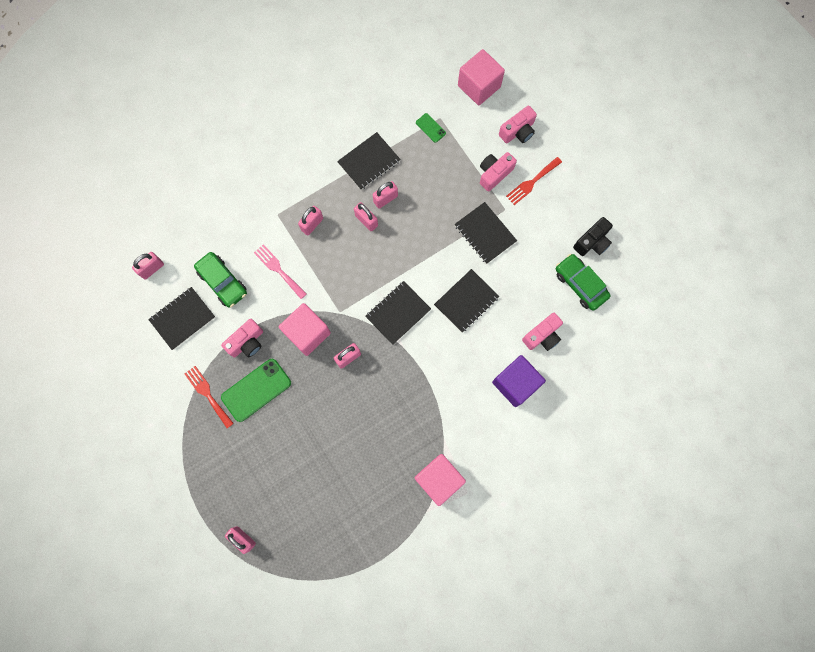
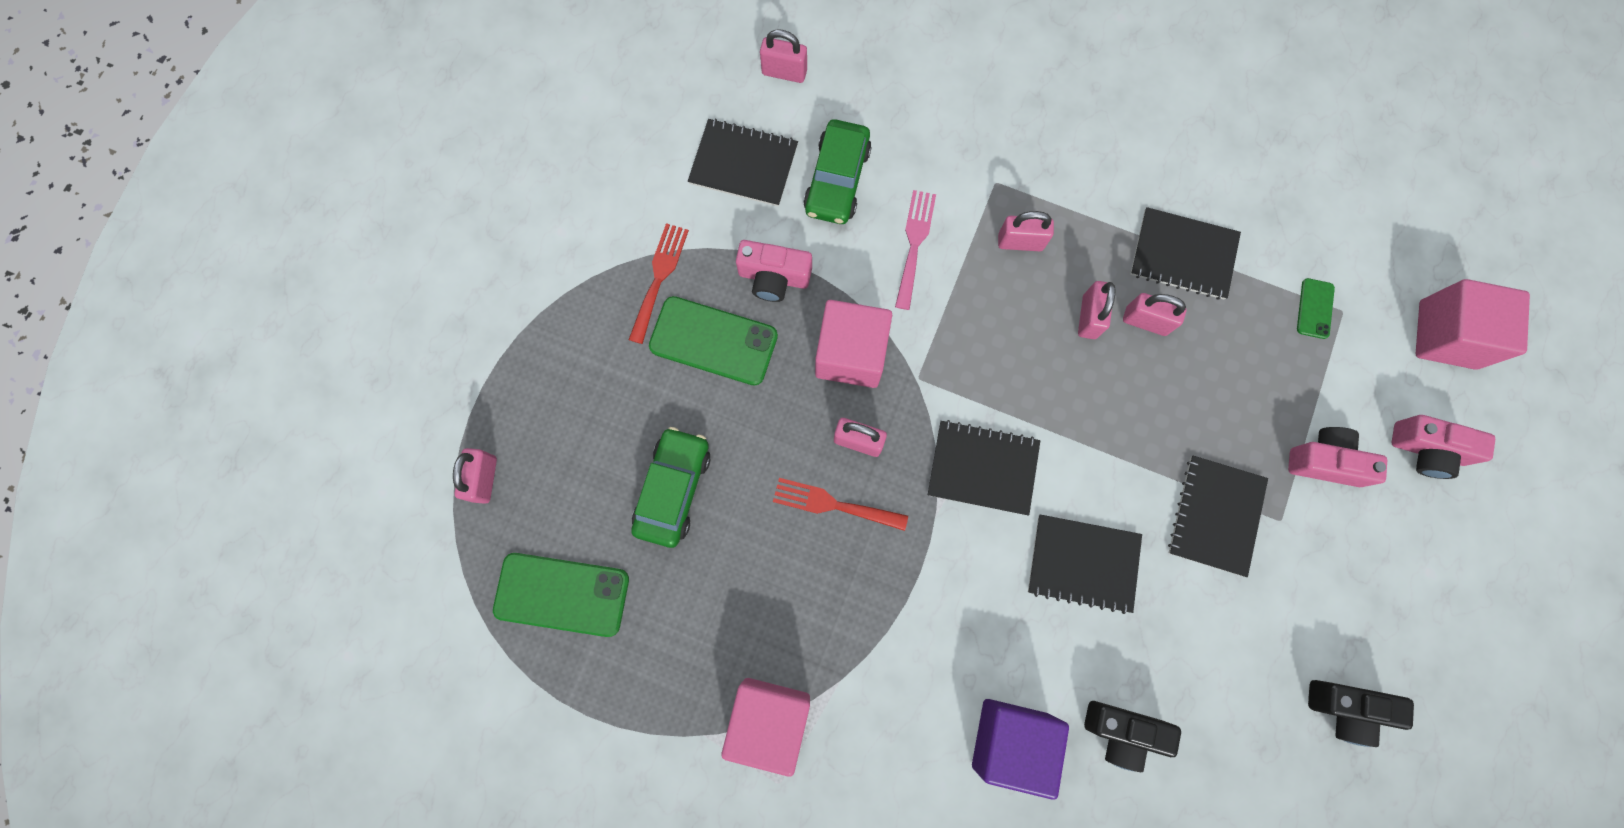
camera: 55 degrees right, 0 degrees up
red fork [506,157,562,205] -> red fork moved to [773,478,908,531]
pink camera [522,313,563,351] -> black camera [1084,701,1181,772]
green car [556,254,610,311] -> green car moved to [631,427,711,548]
none -> green phone [493,553,629,637]

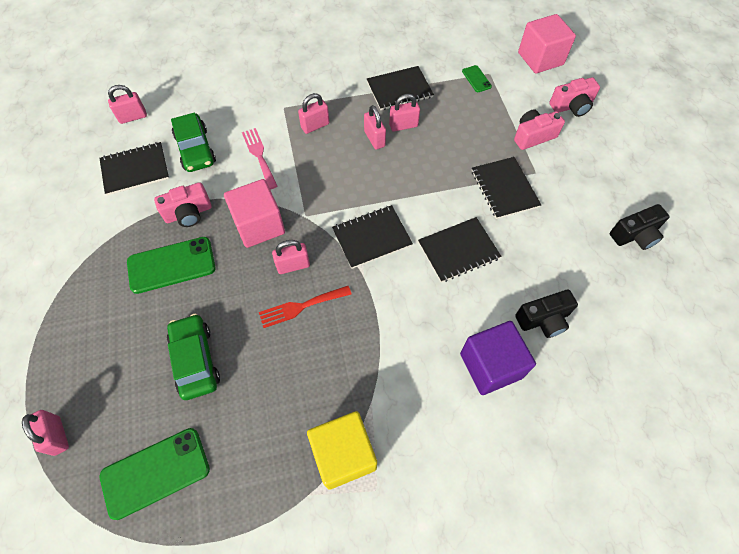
camera: 35 degrees left, 15 degrees down
red fork [629,223,689,344] -> none
pink cube [722,678,810,777] -> yellow cube [307,411,377,490]

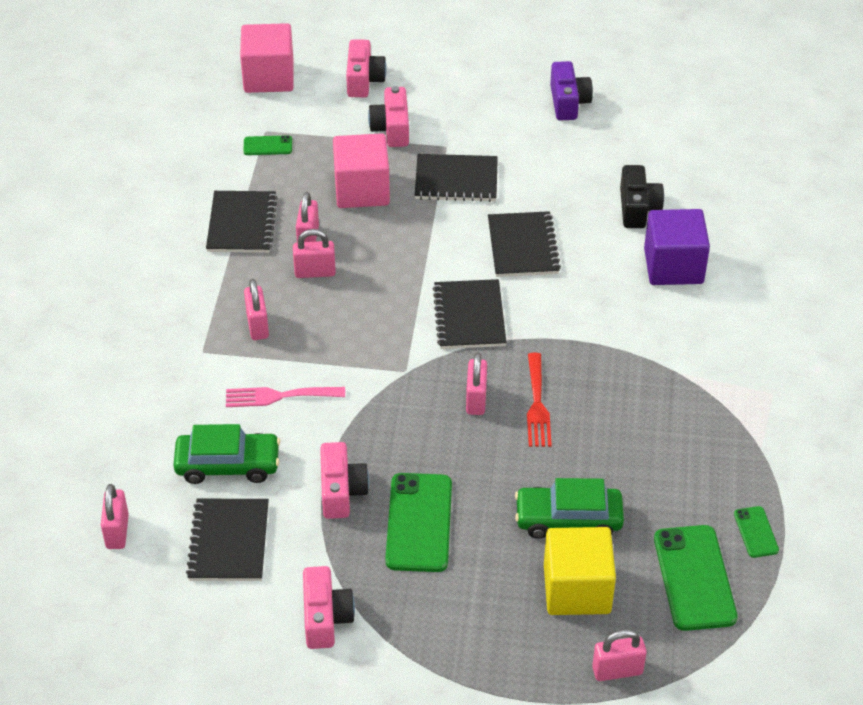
camera: 70 degrees left, 15 degrees down
pink cube [224,179,285,248] -> pink cube moved to [333,133,390,208]
yellow cube [307,411,377,490] -> yellow cube moved to [544,527,616,615]
black camera [610,204,670,250] -> purple camera [550,61,593,120]
none -> pink camera [303,566,355,649]
none -> green phone [734,506,779,558]

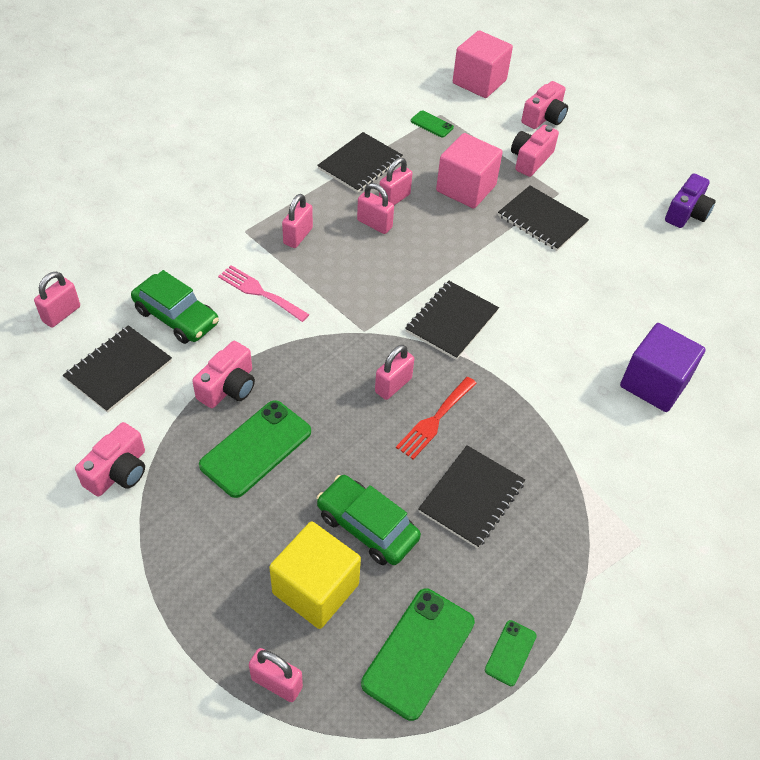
camera: 35 degrees right, 5 degrees up
black notebook [488,211,561,277] -> black notebook moved to [418,445,525,549]
black camera [620,165,664,228] -> none

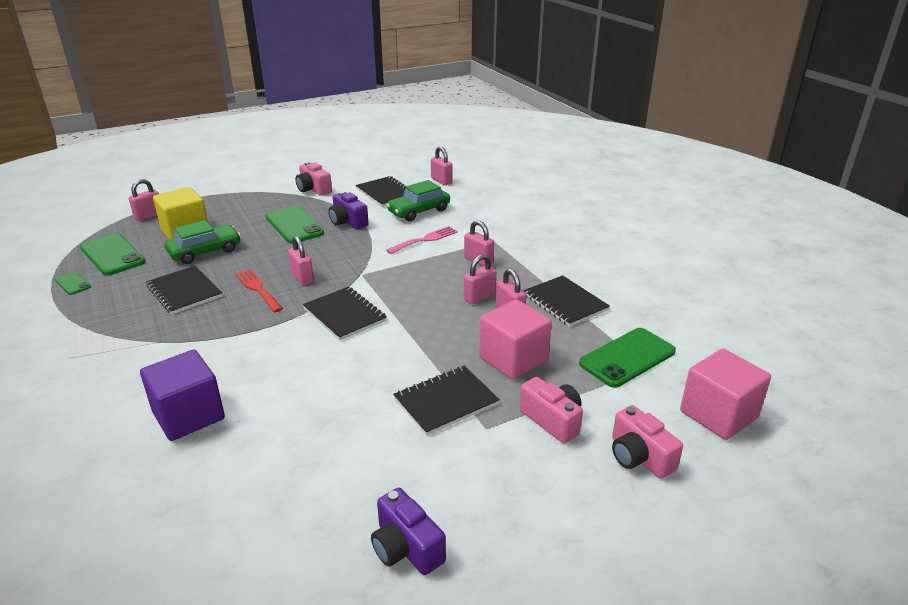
camera: 110 degrees right, 20 degrees down
pink camera [192,341,255,408] -> purple camera [329,191,369,229]
green phone [411,111,454,137] -> green phone [579,328,676,388], size x2.00

